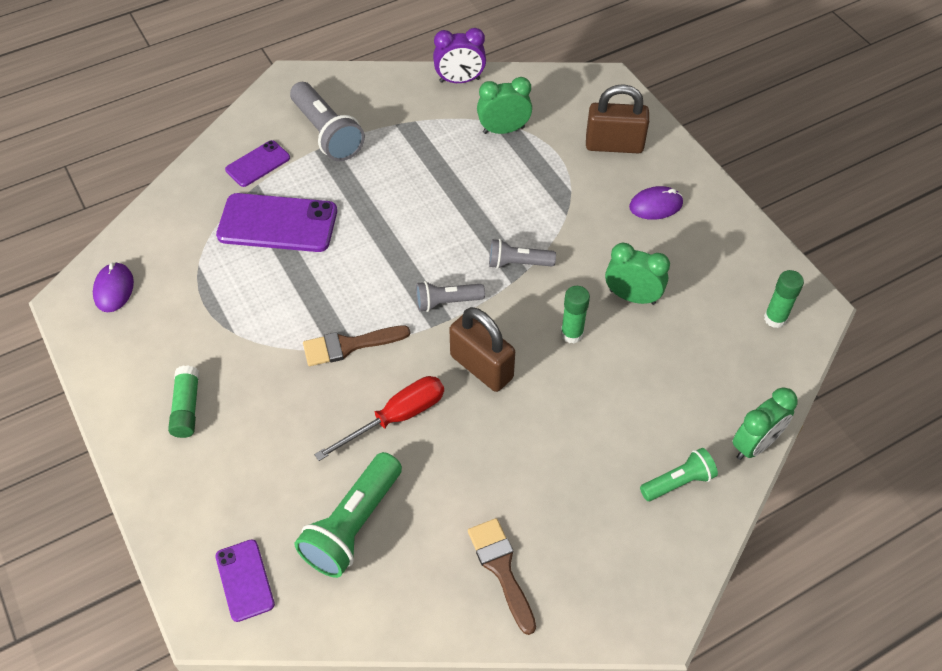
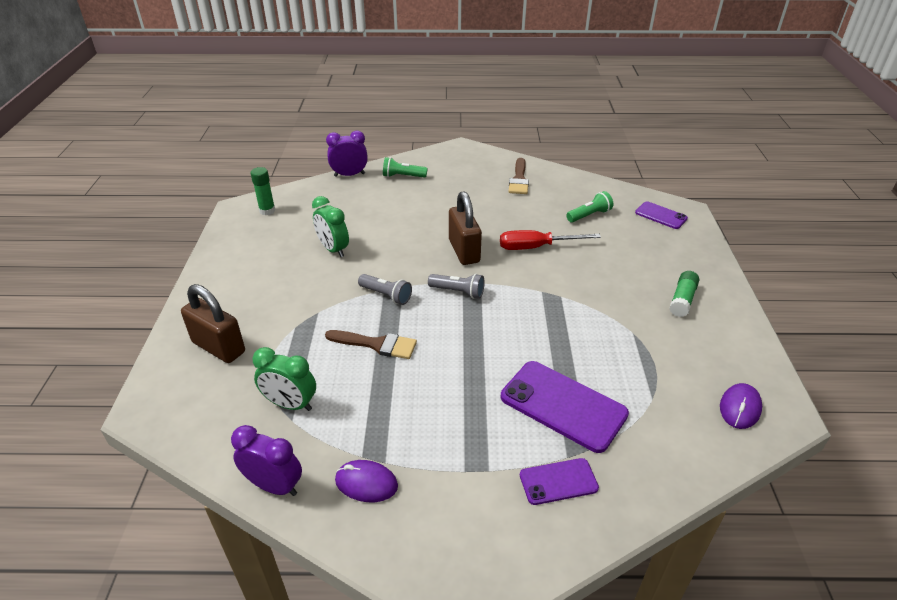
camera: 150 degrees left, 15 degrees down
purple phone [215,539,275,622] -> purple phone turned 60 degrees counterclockwise [635,201,688,229]
grey flashlight [290,82,365,161] -> none
green flashlight [295,452,402,578] -> green flashlight [566,191,613,222], size x0.59
brown brush [303,326,410,366] -> brown brush moved to [325,330,417,359]
green glue stick [561,286,590,343] -> none
purple mouse [629,186,683,220] -> purple mouse moved to [335,460,398,502]
green clock [733,387,798,460] -> purple clock [326,131,368,177]

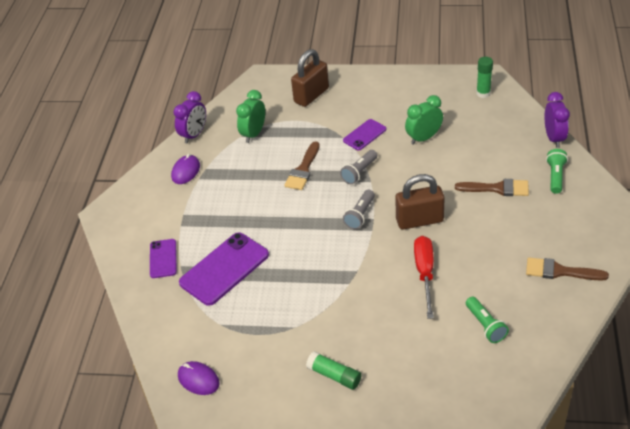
camera: 100 degrees right, 5 degrees up
purple phone [635,201,688,229] -> purple phone moved to [343,119,386,150]
none -> brown brush [455,179,529,196]

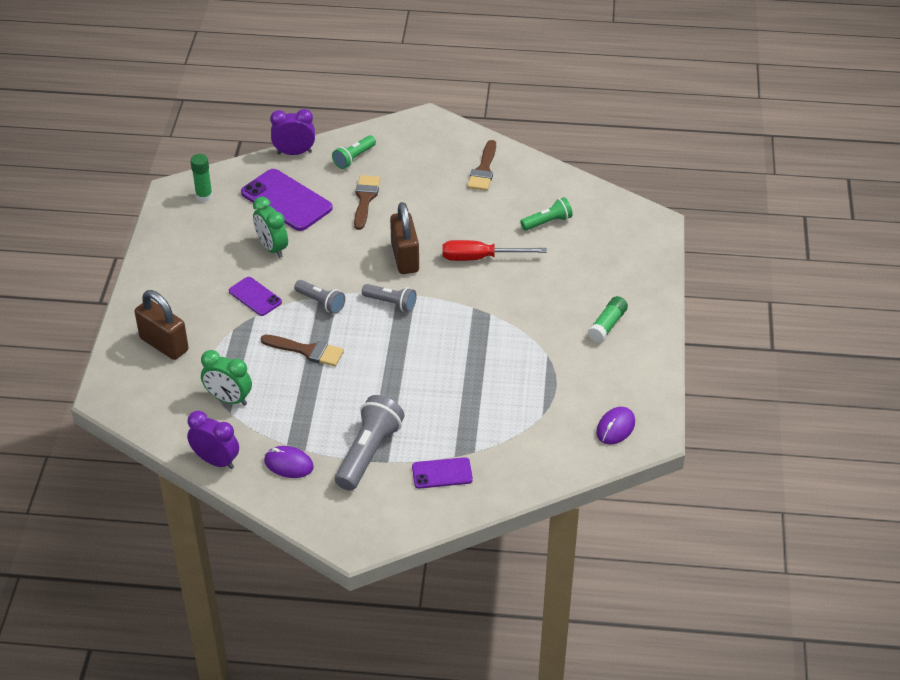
camera: 95 degrees left, 0 degrees up
purple phone [179,233,269,306] -> purple phone moved to [241,169,333,231]
green flashlight [546,149,568,194] -> green flashlight turned 60 degrees counterclockwise [332,135,376,169]
none -> grey flashlight [335,395,404,491]

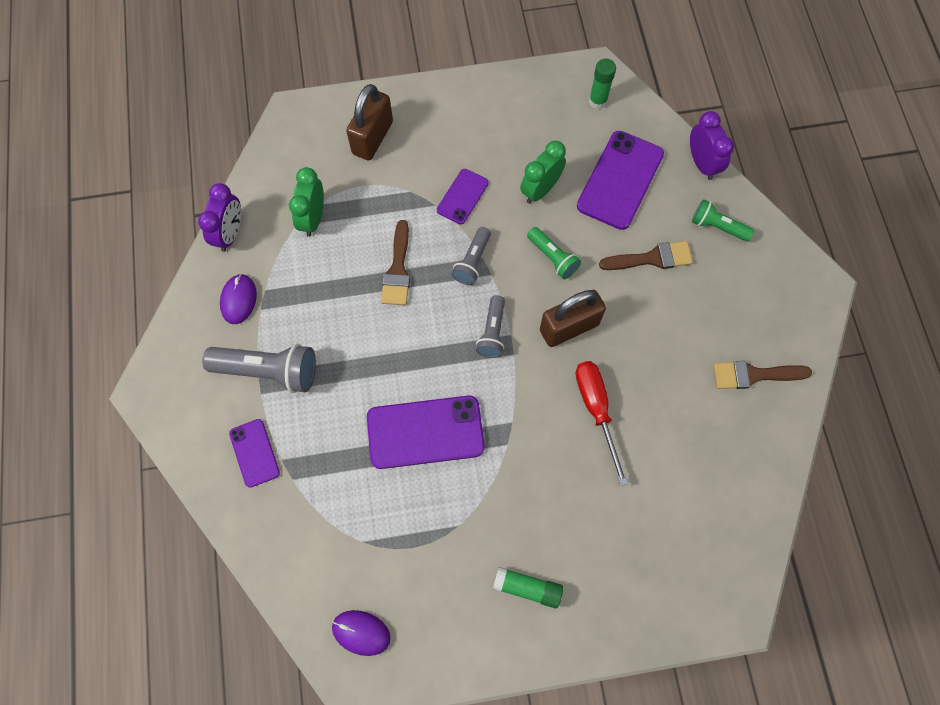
camera: 75 degrees right, 25 degrees up
green flashlight [520,197,573,231] -> green flashlight moved to [527,227,581,279]
none -> purple phone [367,395,485,469]

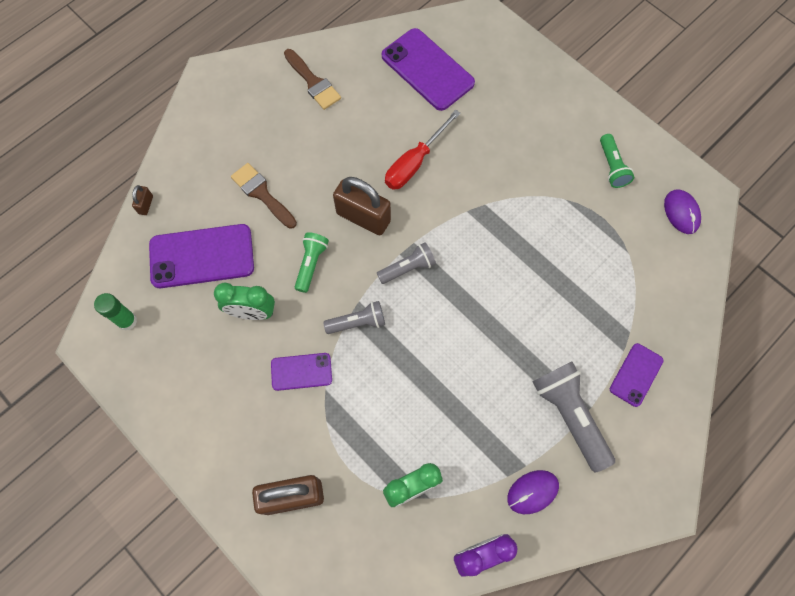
camera: 125 degrees left, 0 degrees up
purple phone [367,395,485,469] -> purple phone moved to [382,28,475,111]
brown brush [381,220,410,305] -> none
green glue stick [493,567,563,609] -> none
purple clock [690,111,734,180] -> brown padlock [132,185,153,215]
green flashlight [692,199,754,241] -> green flashlight moved to [600,134,634,188]

